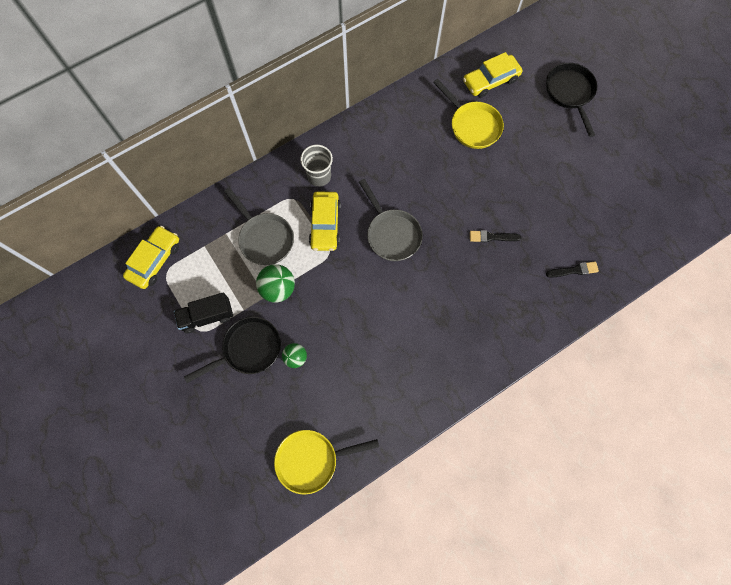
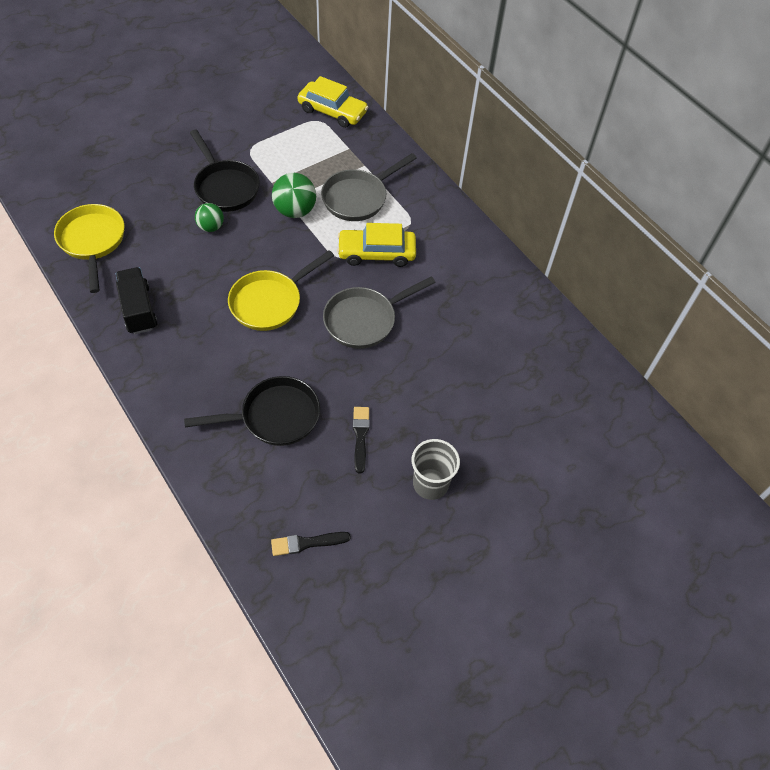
camera: 85 degrees right, 15 degrees down
black truck [174,292,233,333] -> black truck moved to [116,267,158,334]
grey cup [300,145,333,187] -> grey cup moved to [412,439,460,500]
yellow pan [433,79,504,149] -> yellow pan moved to [228,250,334,331]
yellow car [463,52,522,98] -> none
black pan [546,63,597,137] -> black pan moved to [184,376,320,446]
black brush [546,261,599,278] -> black brush turned 90 degrees clockwise [271,532,351,556]

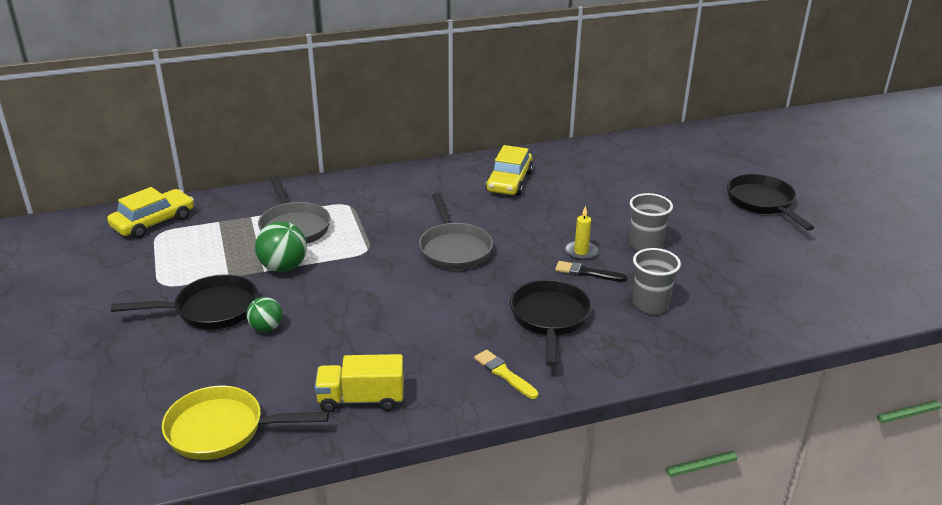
camera: 70 degrees left, 25 degrees down
black truck [116,267,158,334] -> yellow truck [315,354,404,412]
yellow pan [228,250,334,331] -> none
black brush [271,532,351,556] -> none
yellow car [337,223,416,267] -> yellow car moved to [486,145,533,196]
none -> yellow brush [474,350,538,399]
none -> yellow candle [565,206,598,260]
none -> grey cup [633,248,681,314]
none -> black pan [727,174,814,231]

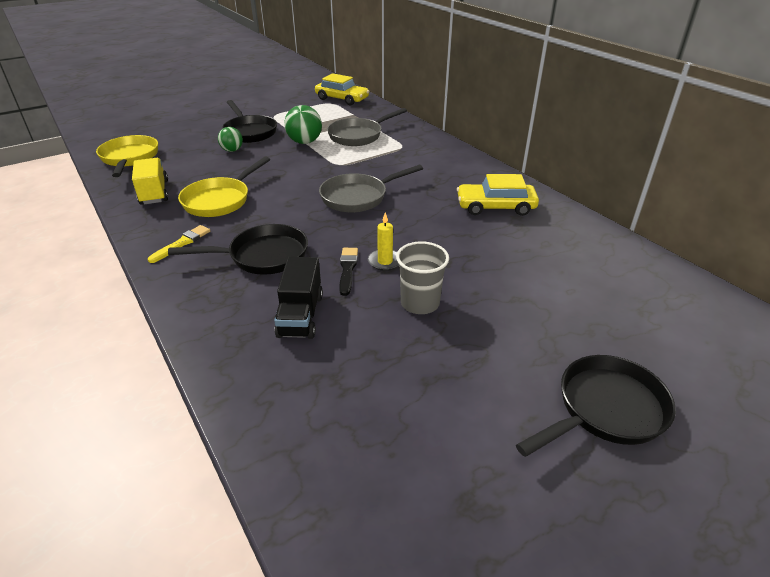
camera: 75 degrees right, 5 degrees up
grey cup [633,248,681,314] -> black truck [274,257,323,339]
none -> yellow pan [178,157,270,217]

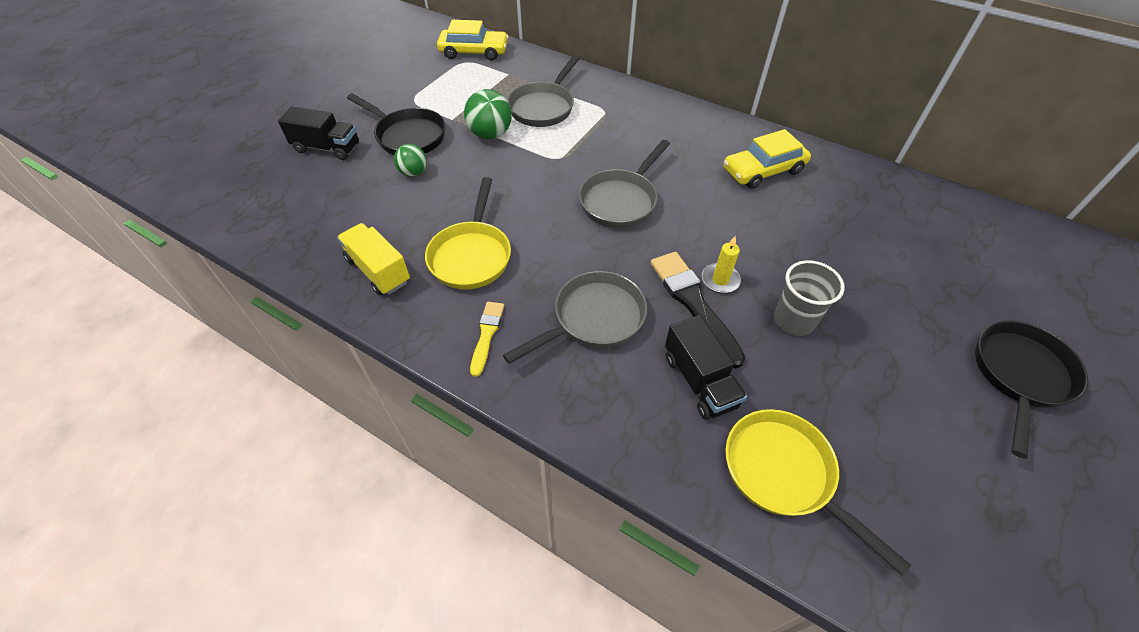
camera: 25 degrees left, 15 degrees up
yellow pan [96,135,158,177] -> yellow pan moved to [725,409,911,576]
black pan [168,224,308,275] -> grey pan [503,271,647,364]
black brush [339,248,358,296] -> black brush [650,252,745,369], size x1.74
none -> black truck [278,106,359,160]

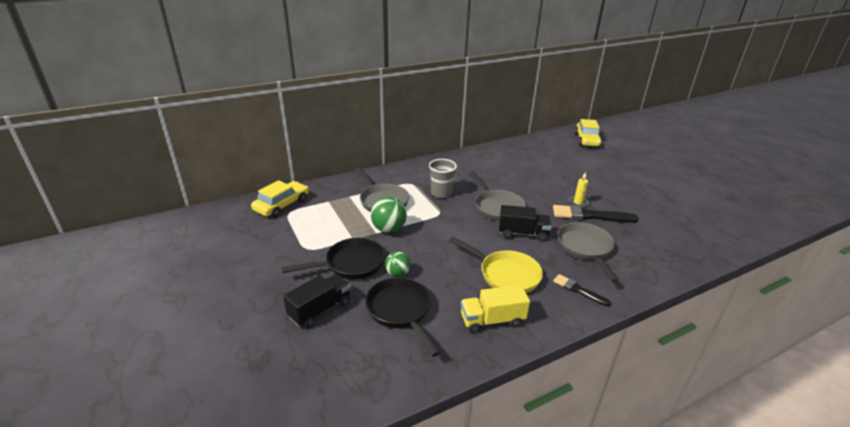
camera: 60 degrees left, 20 degrees down
yellow brush [470,302,504,377] -> black brush [553,274,611,307]
black truck [665,315,747,420] -> black truck moved to [499,205,552,242]
yellow car [724,129,811,189] -> yellow car moved to [575,119,602,147]
yellow pan [725,409,911,576] -> none
grey cup [774,260,845,336] -> grey cup moved to [429,159,457,198]
black pan [975,321,1088,459] -> black pan moved to [365,277,440,357]

